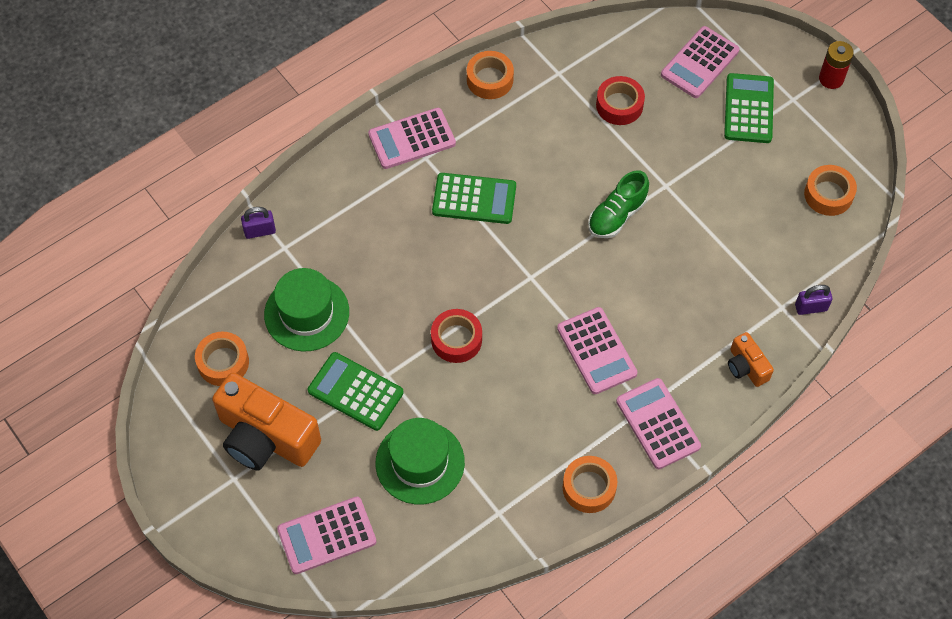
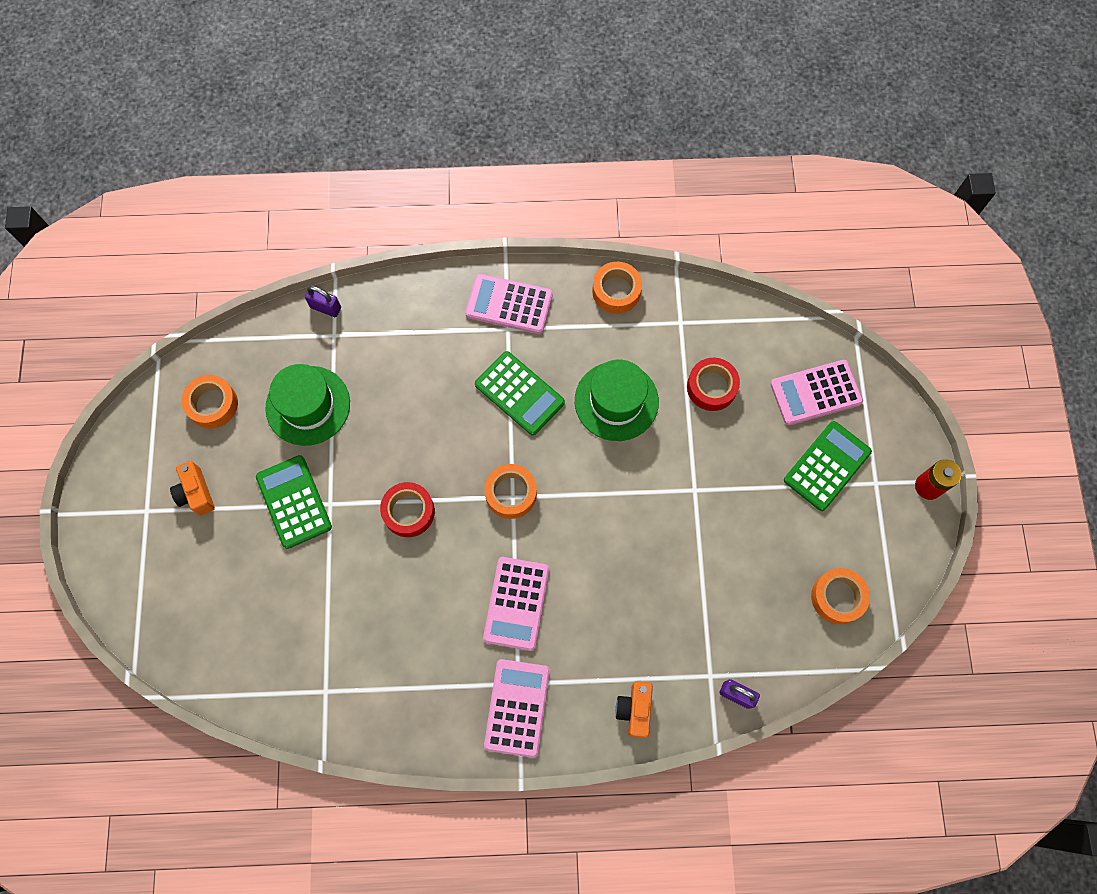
camera: 35 degrees right, 10 degrees up
orange camera [212,373,321,471] -> orange camera [170,461,215,515], size x0.48
pink calculator [277,497,377,574] -> none
green hat [376,418,465,504] -> green hat moved to [575,360,659,441]
orange tape [563,456,618,513] -> orange tape moved to [484,464,537,519]
green shoe [588,170,649,238] -> none

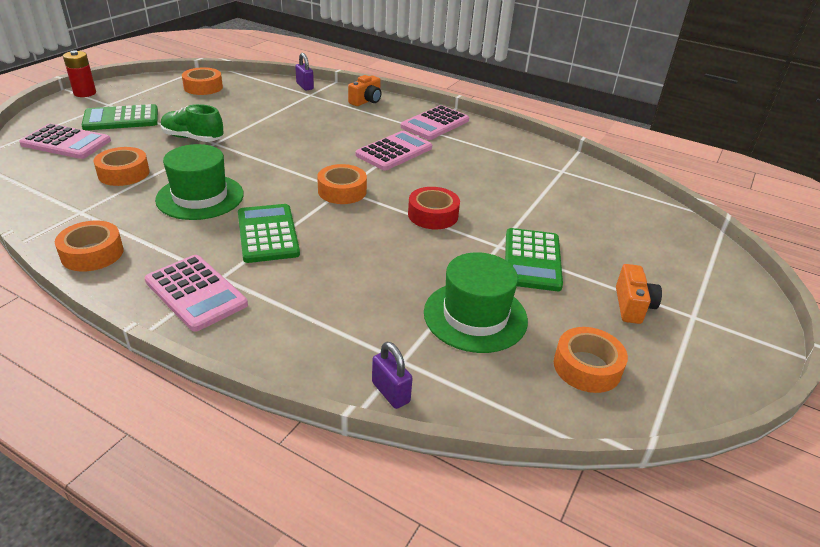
camera: 150 degrees left, 35 degrees down
red tape [687,358,740,411] -> orange tape [94,147,150,186]
none -> green shoe [161,104,224,142]

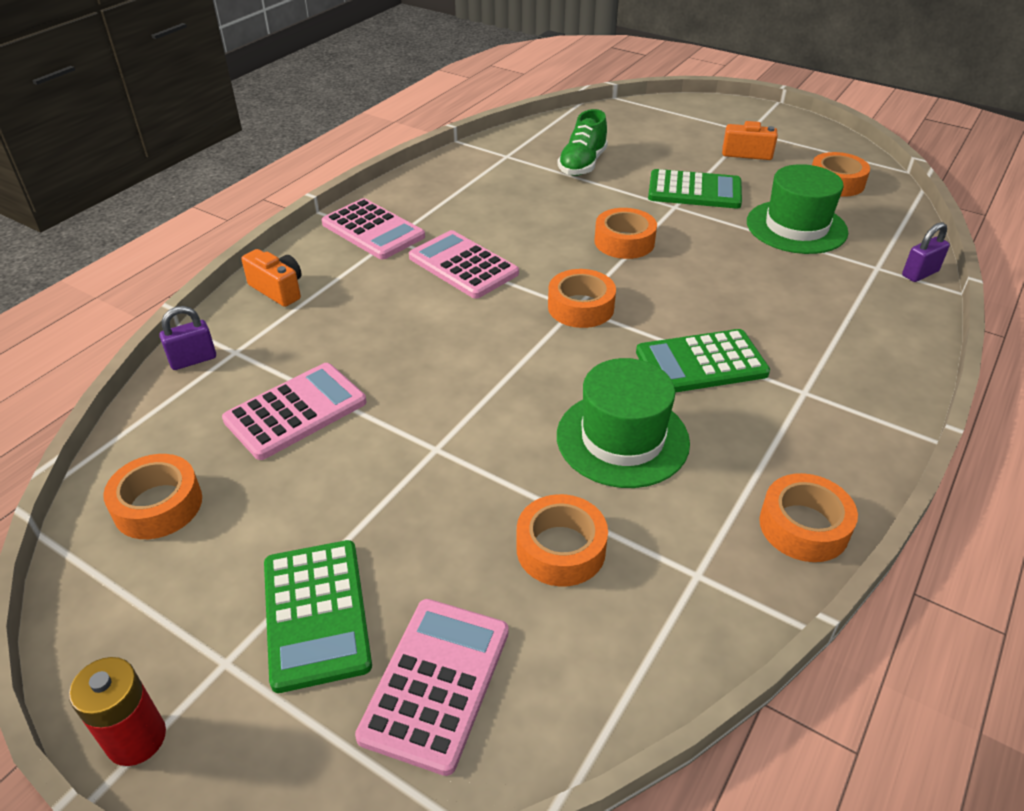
camera: 85 degrees left, 5 degrees up
pink calculator [145,255,248,332] -> pink calculator moved to [222,363,366,460]
green shoe [161,104,224,142] -> green shoe moved to [558,109,608,176]
red tape [408,187,460,229] -> orange tape [594,208,657,259]

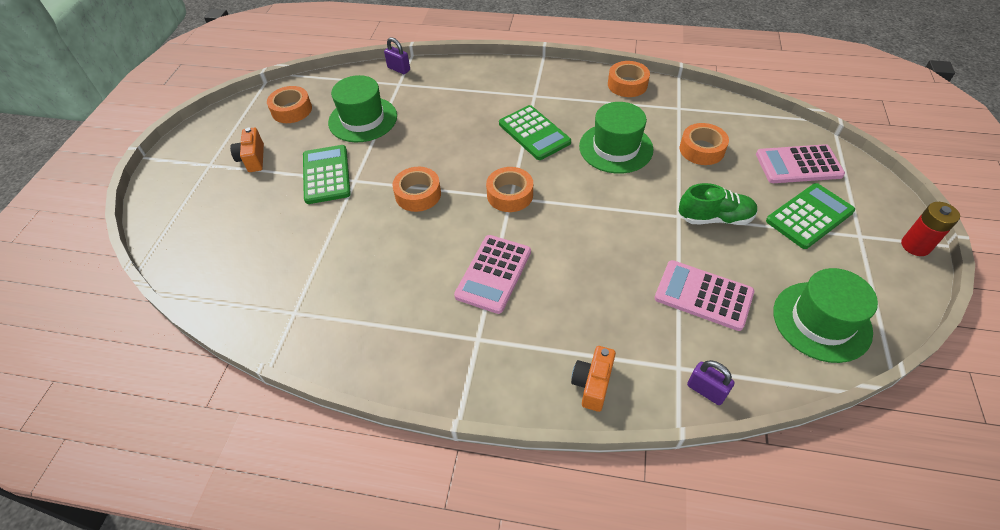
camera: 110 degrees left, 10 degrees up
orange tape [103,454,202,539] -> green hat [773,268,878,363]
pink calculator [321,198,425,260] -> none
green shoe [558,109,608,176] -> green shoe moved to [679,183,758,225]

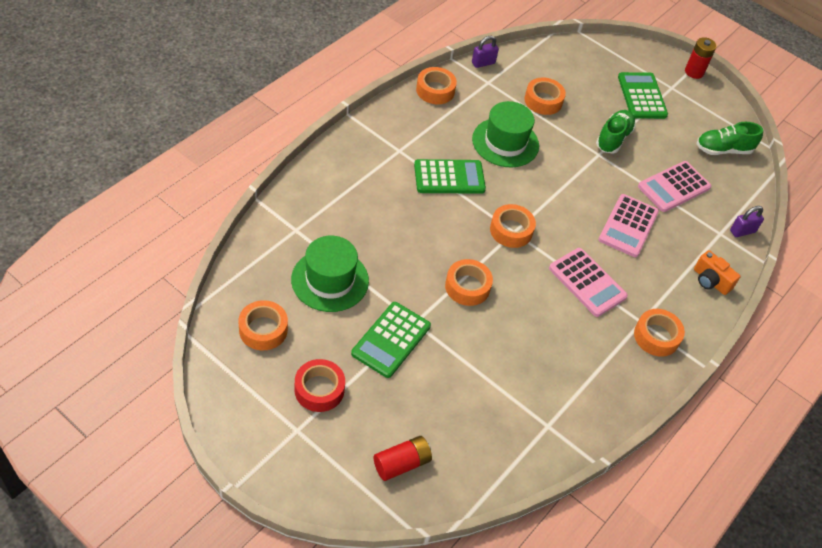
camera: 70 degrees left, 0 degrees up
orange camera [230,128,264,172] -> red tape [295,359,345,412]
green calculator [303,145,351,204] -> green calculator turned 75 degrees counterclockwise [351,302,431,378]
purple padlock [384,37,410,74] -> purple padlock moved to [472,36,499,68]
pink calculator [756,144,845,183] -> pink calculator moved to [598,194,659,257]
green hat [773,268,878,363] -> green shoe [697,122,763,155]
none -> red battery [373,436,432,481]
none -> orange tape [634,309,685,357]

